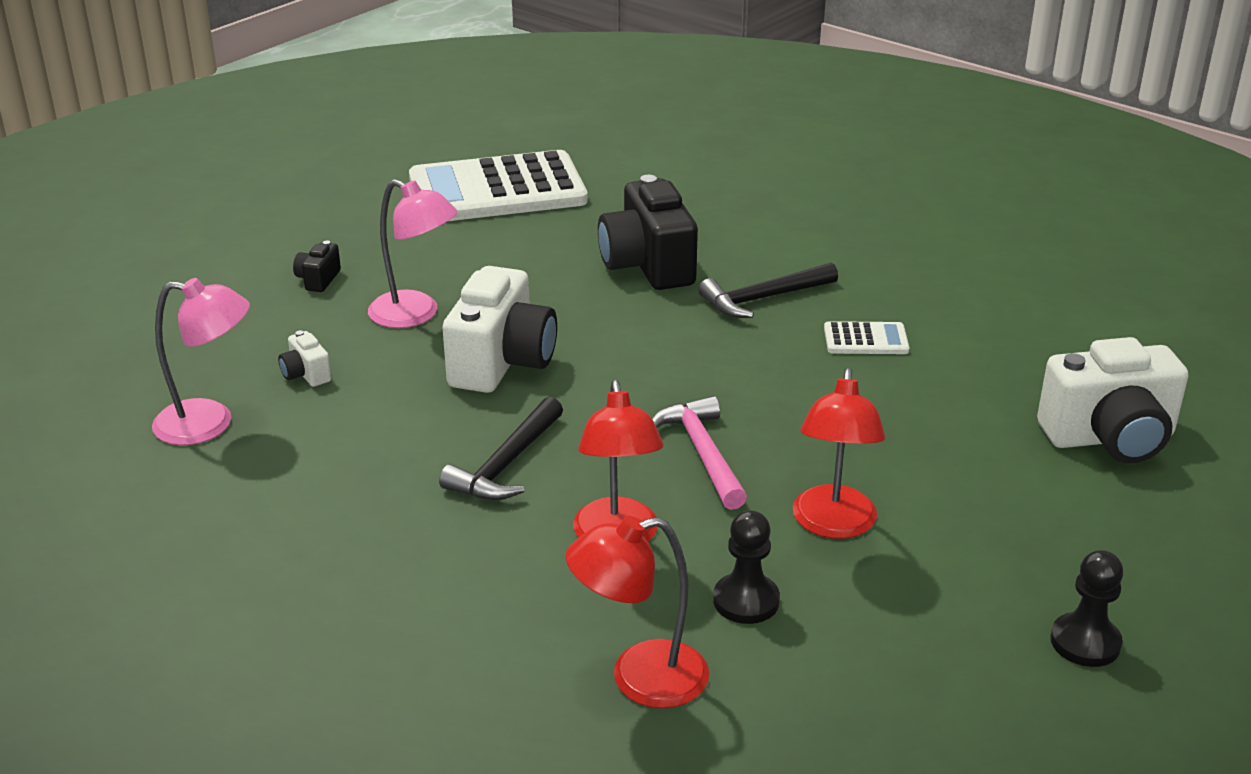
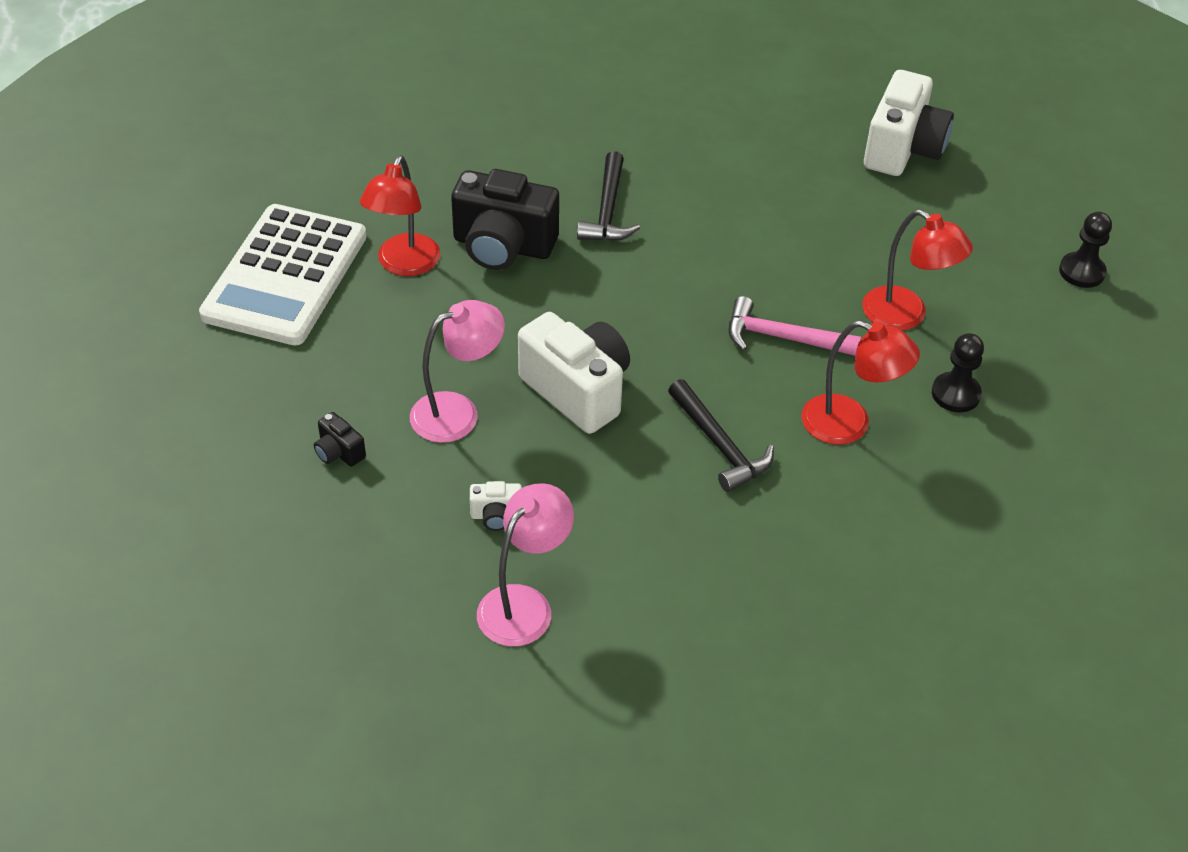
camera: 60 degrees left, 15 degrees up
red lamp [566,516,709,708] -> red lamp moved to [360,155,440,276]
white calculator [824,321,909,354] -> none

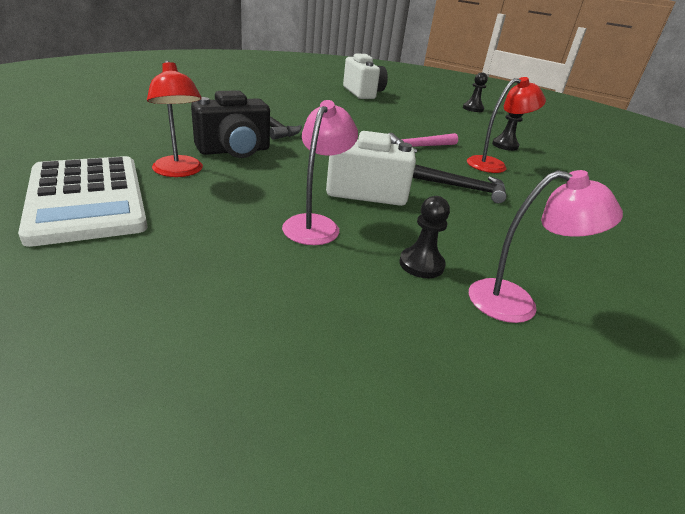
camera: 45 degrees left, 15 degrees down
black camera [314,412,366,467] -> none
white camera [470,481,522,531] -> black pawn [399,196,450,278]
pink lamp [477,483,574,646] -> pink lamp turned 105 degrees clockwise [469,170,623,323]
red lamp [862,209,973,331] -> none

